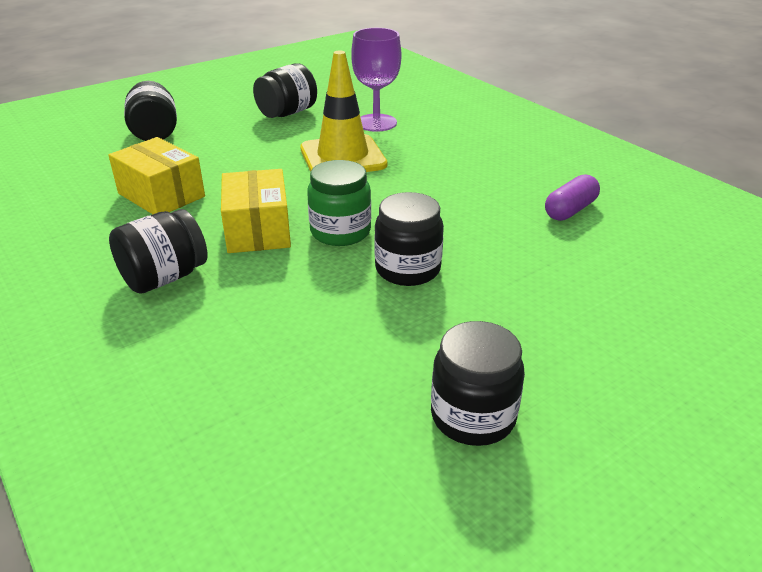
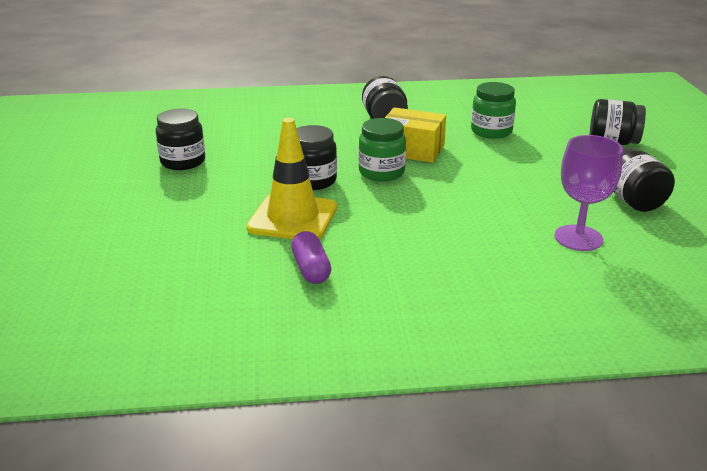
camera: 120 degrees right, 5 degrees down
yellow box [108,137,205,214] -> green jar [471,82,516,139]
yellow traffic cone [300,50,387,172] -> yellow traffic cone moved to [247,118,337,240]

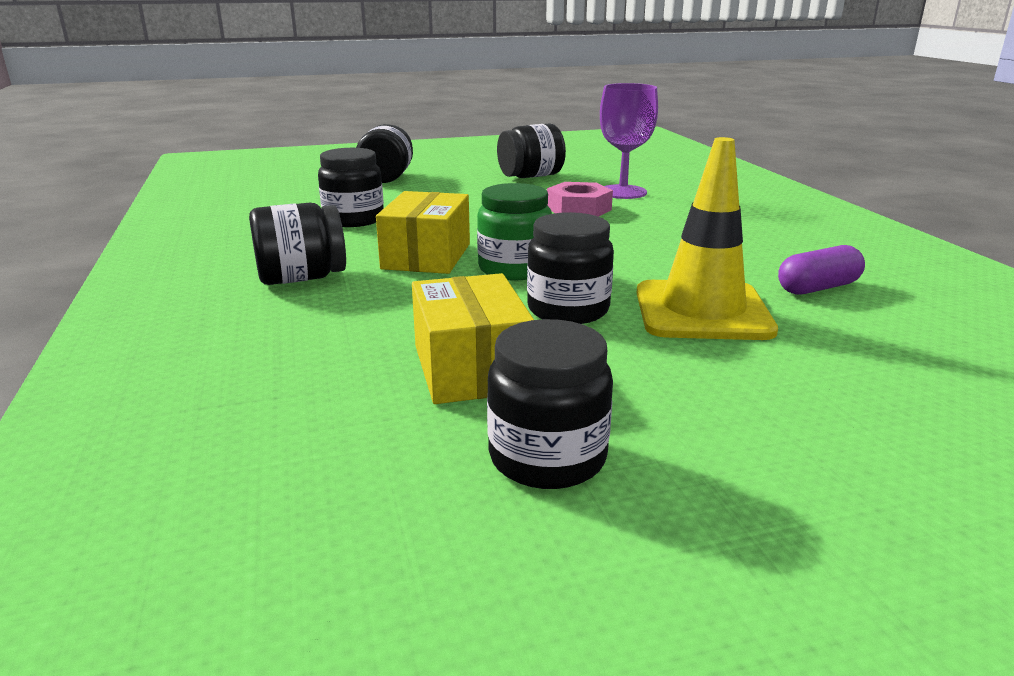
camera: 100 degrees left, 5 degrees down
green jar [471,82,516,139] -> black jar [318,148,384,227]
none -> yellow box [412,273,534,404]
none -> pink nut [547,182,613,217]

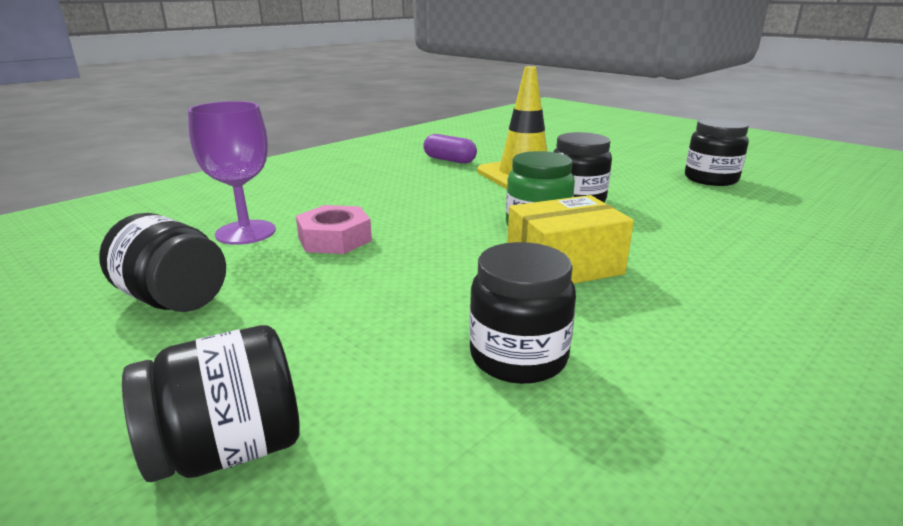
camera: 120 degrees left, 0 degrees up
black jar [249,203,346,285] -> none
yellow box [412,273,534,404] -> none

